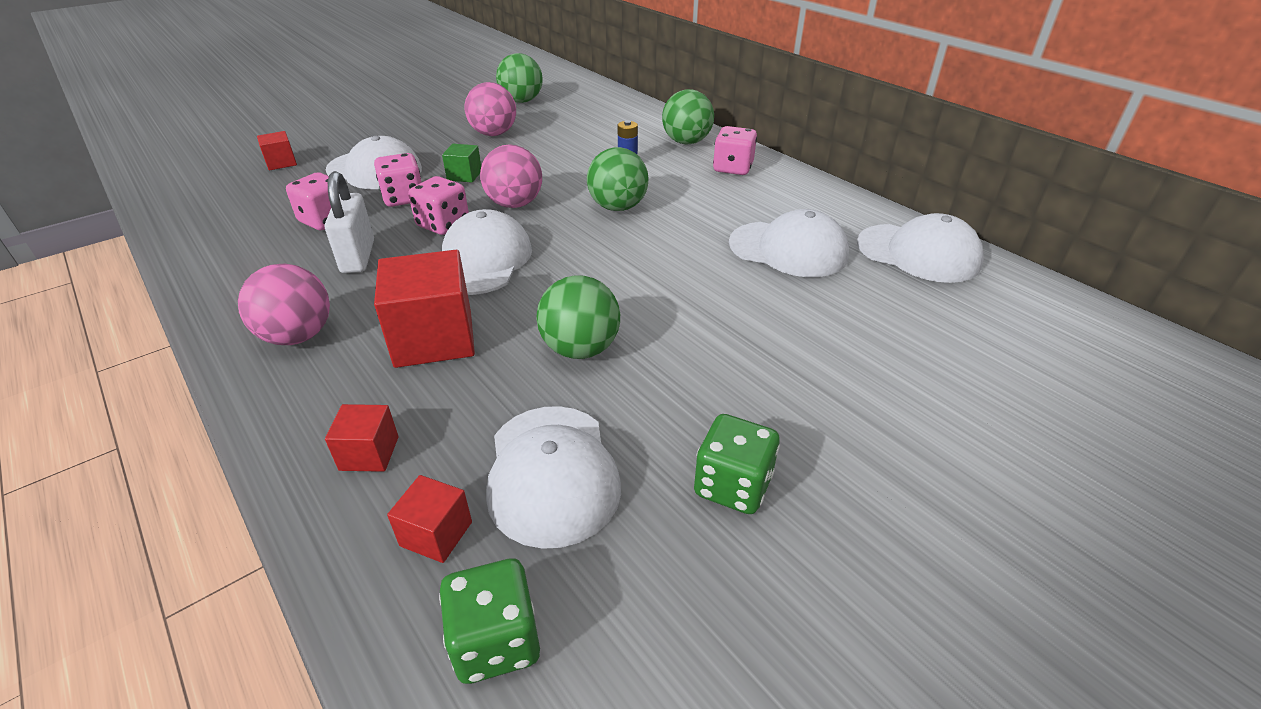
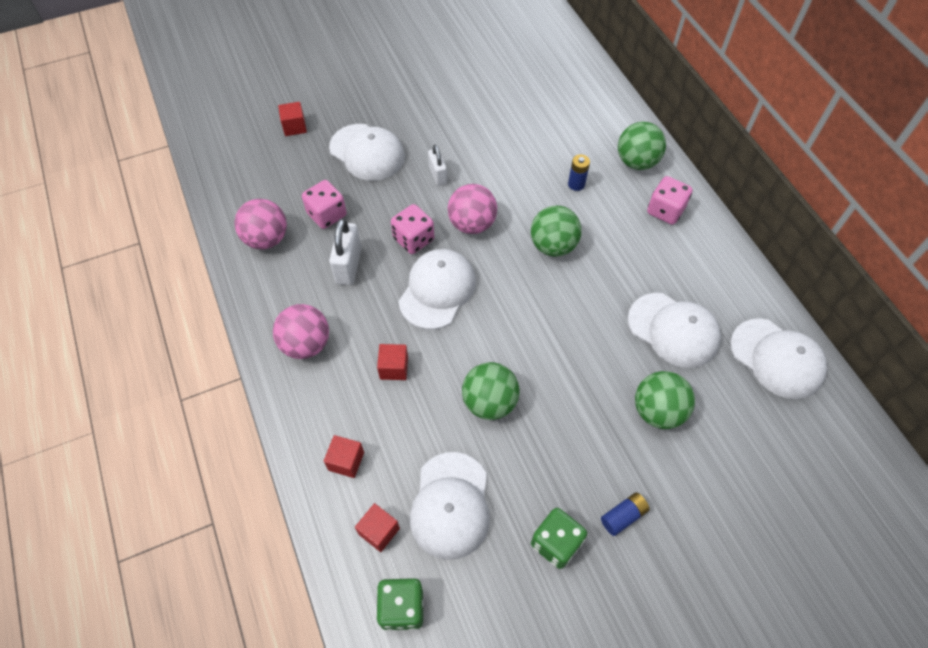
camera: 15 degrees right, 20 degrees up
pink dice [374,153,422,207] -> none
red cube [374,250,475,368] -> red cube [377,344,408,380], size x0.50
green cube [442,144,481,183] -> white padlock [428,145,447,186]
pink ball [465,82,516,136] -> pink ball moved to [234,199,287,249]
green ball [496,53,543,103] -> green ball moved to [635,371,695,429]
none -> blue battery [601,492,650,536]

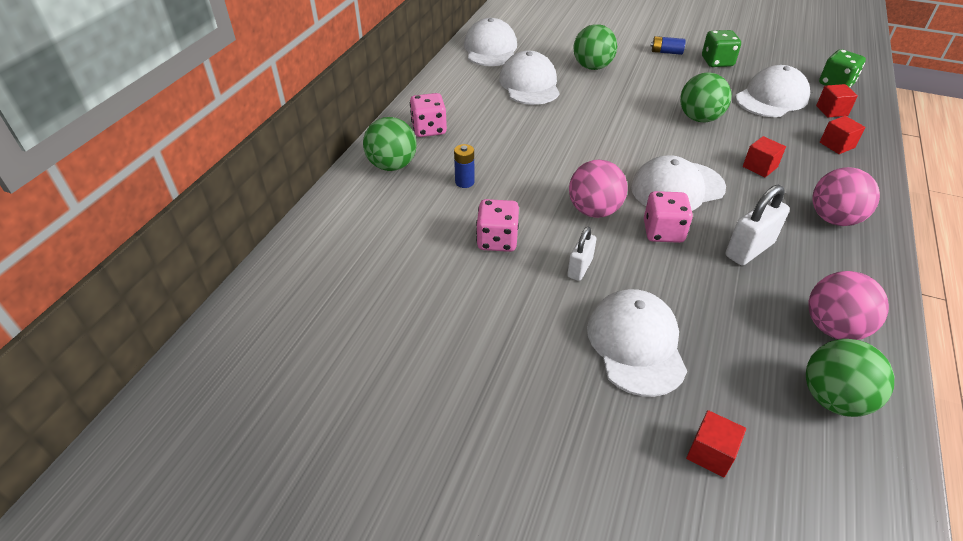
camera: 135 degrees left, 15 degrees down
pink dice [302,180,347,229] -> pink dice moved to [476,199,519,252]
green ball [531,206,582,257] -> green ball moved to [806,339,894,417]

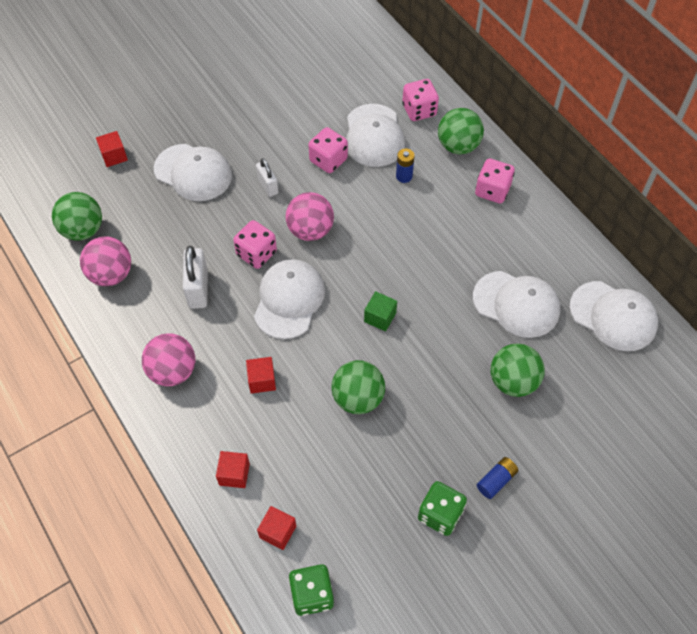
camera: 125 degrees right, 15 degrees up
white cap [735,65,810,117] -> white cap moved to [346,104,405,167]
none -> green cube [364,291,397,331]
none -> pink dice [402,79,439,121]

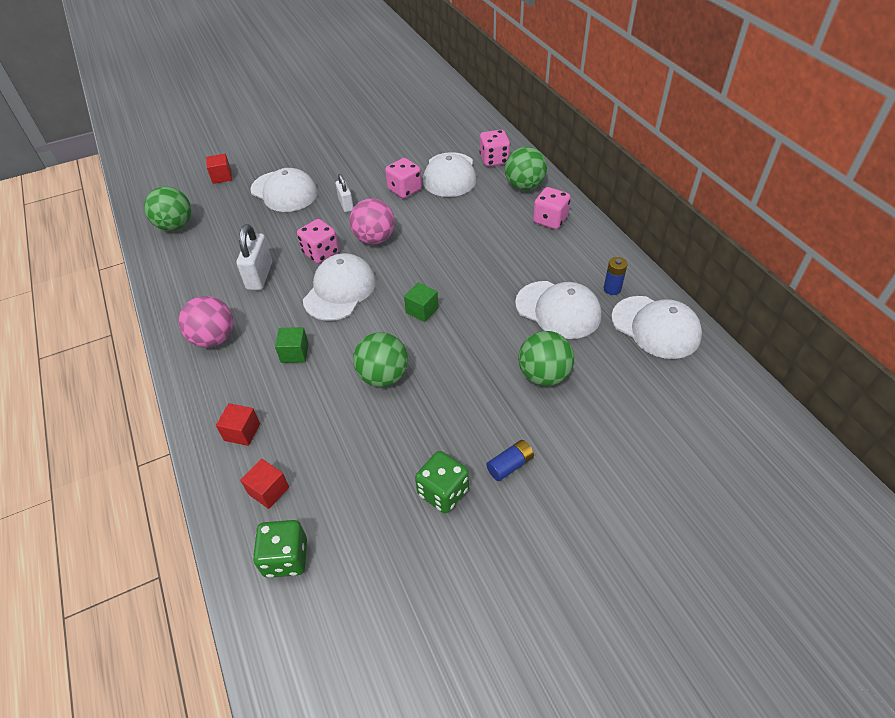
camera: 10 degrees right, 10 degrees down
pink ball [80,236,131,286] -> none
red cube [246,357,276,394] -> green cube [275,327,309,363]
blue battery [396,148,415,183] -> blue battery moved to [604,257,627,295]

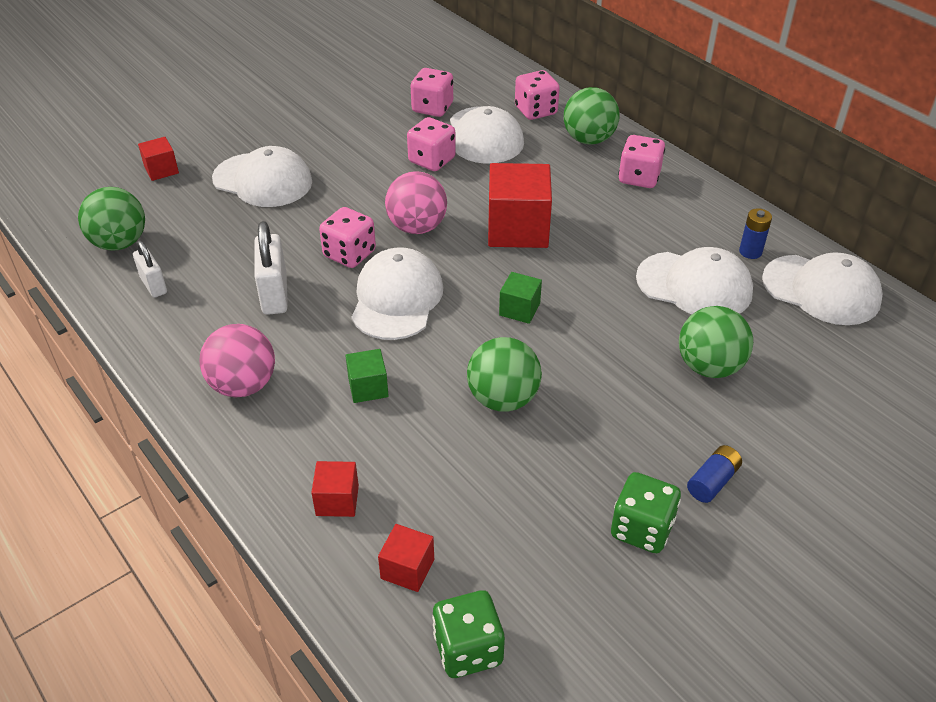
camera: 15 degrees left, 5 degrees down
white padlock [335,174,354,212] -> white padlock moved to [133,240,167,298]
none -> pink dice [411,68,453,117]
none -> red cube [488,163,552,248]

